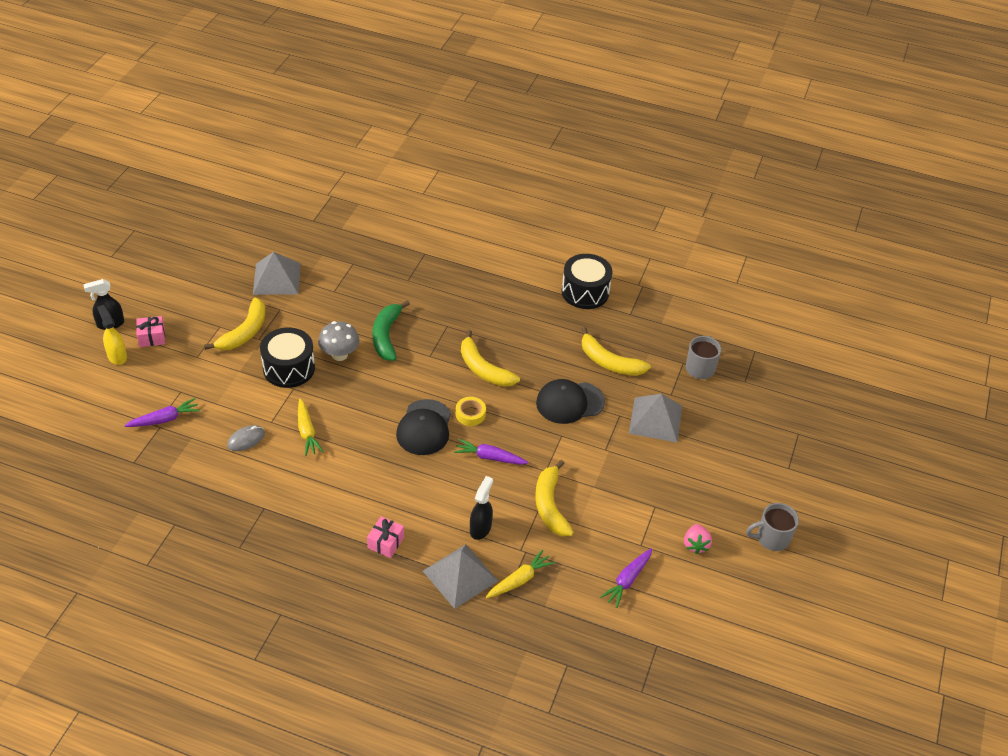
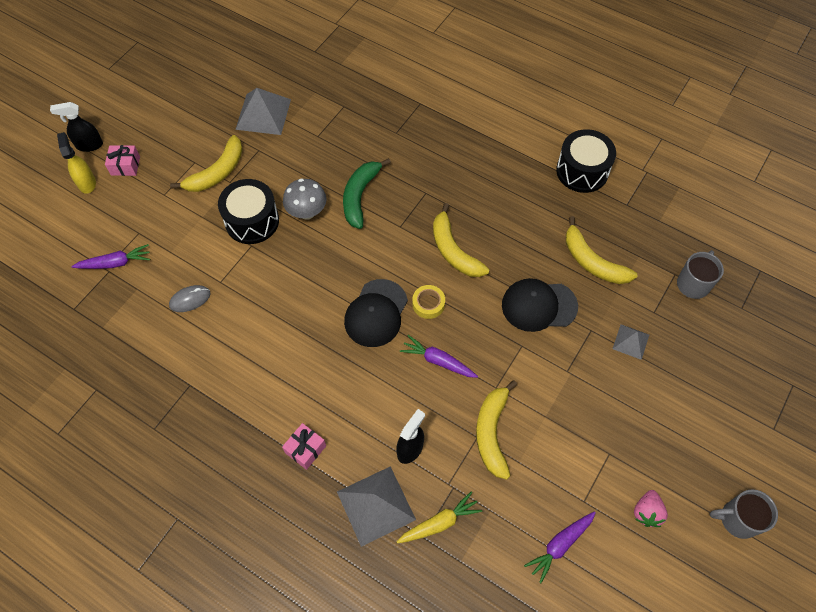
camera: 15 degrees right, 15 degrees up
yellow carrot [298,398,324,456] -> none
grey pyramid [629,394,682,443] -> grey pyramid [612,324,649,360], size x0.55

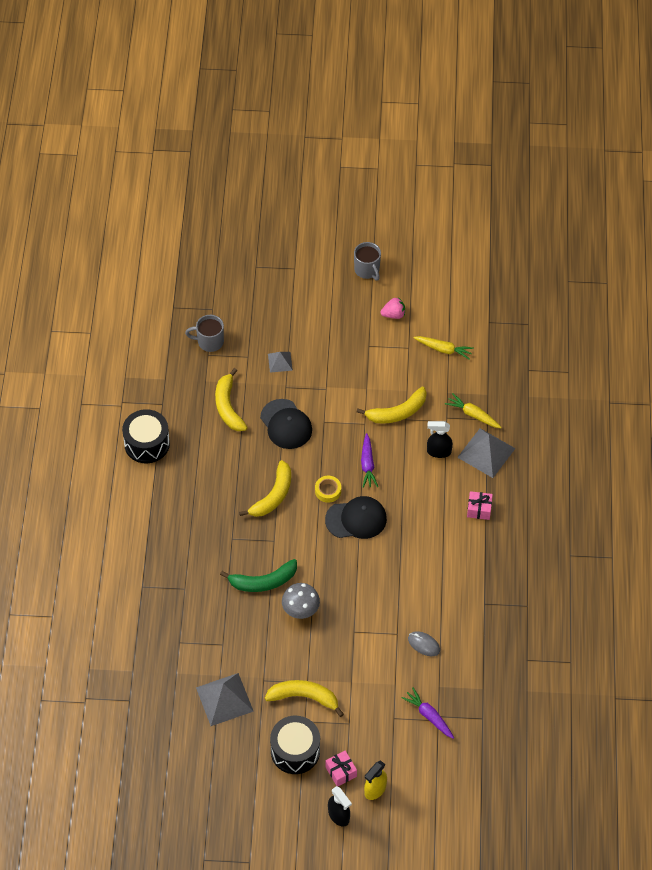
camera: 120 degrees left, 5 degrees down
black drum [218,179,279,244] -> black drum moved to [270,716,320,774]
purple carrot [524,512,596,583] -> yellow carrot [413,336,474,360]
yellow banana [566,216,637,284] -> yellow banana turned 150 degrees clockwise [215,368,248,431]

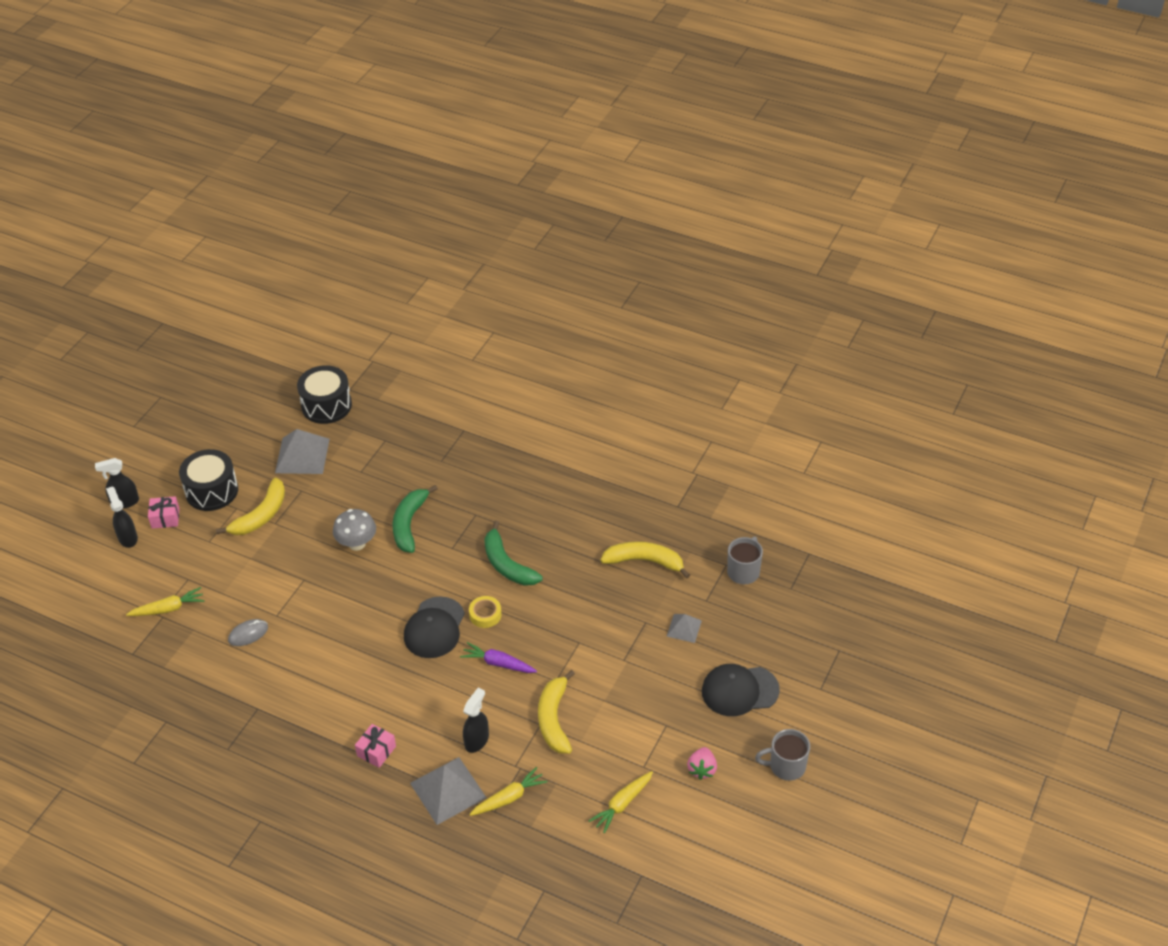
camera: 115 degrees right, 10 degrees down
black drum [122,409,170,463] -> black drum moved to [297,365,352,424]
yellow banana [239,460,291,517] -> green banana [484,521,543,586]
black cap [260,399,312,449] -> black cap moved to [702,664,780,716]
yellow spray bottle [364,761,387,800] -> black spray bottle [106,486,138,548]
purple carrot [401,688,454,739] -> yellow carrot [126,587,205,616]

